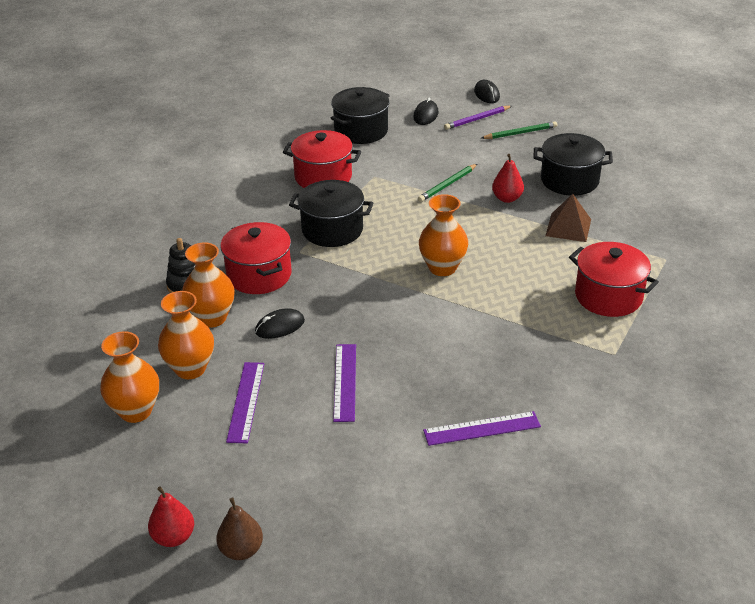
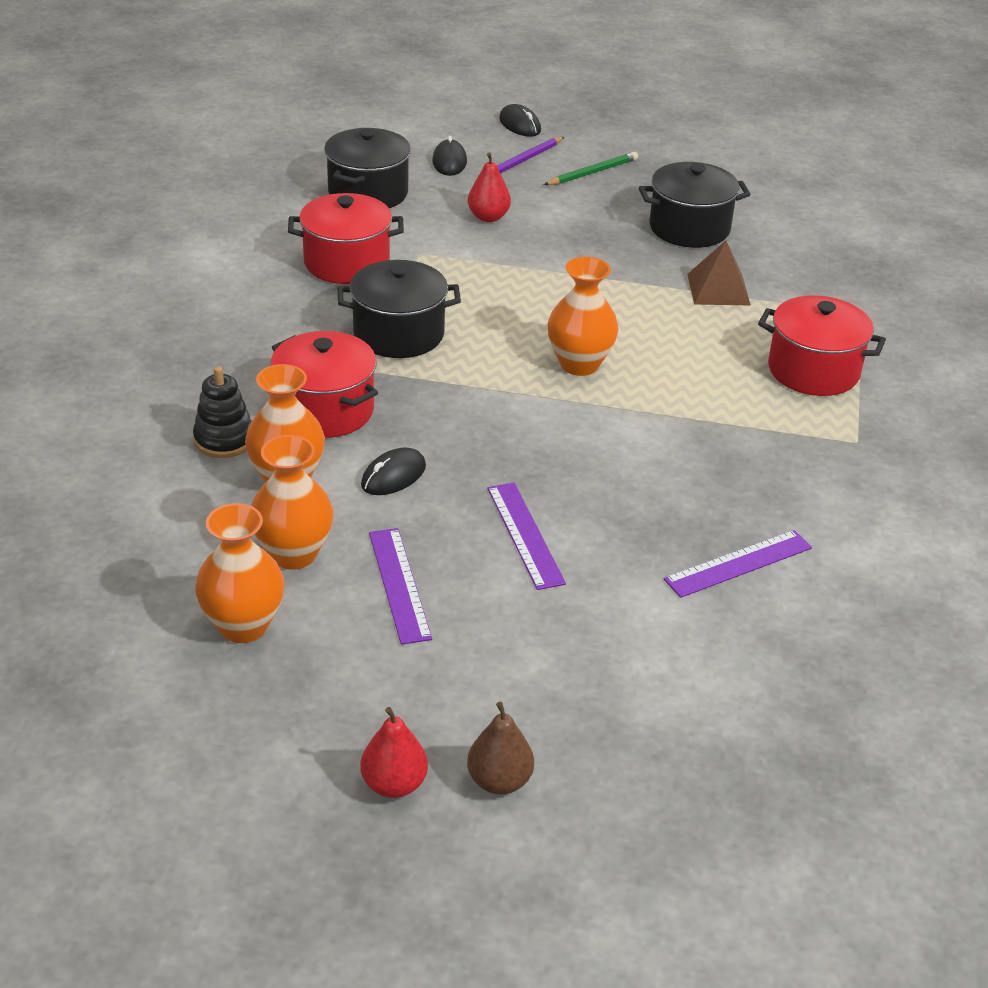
camera: 20 degrees left, 0 degrees up
green pencil [418,164,477,202] -> none
red pear [492,154,524,203] -> red pear moved to [468,153,511,222]

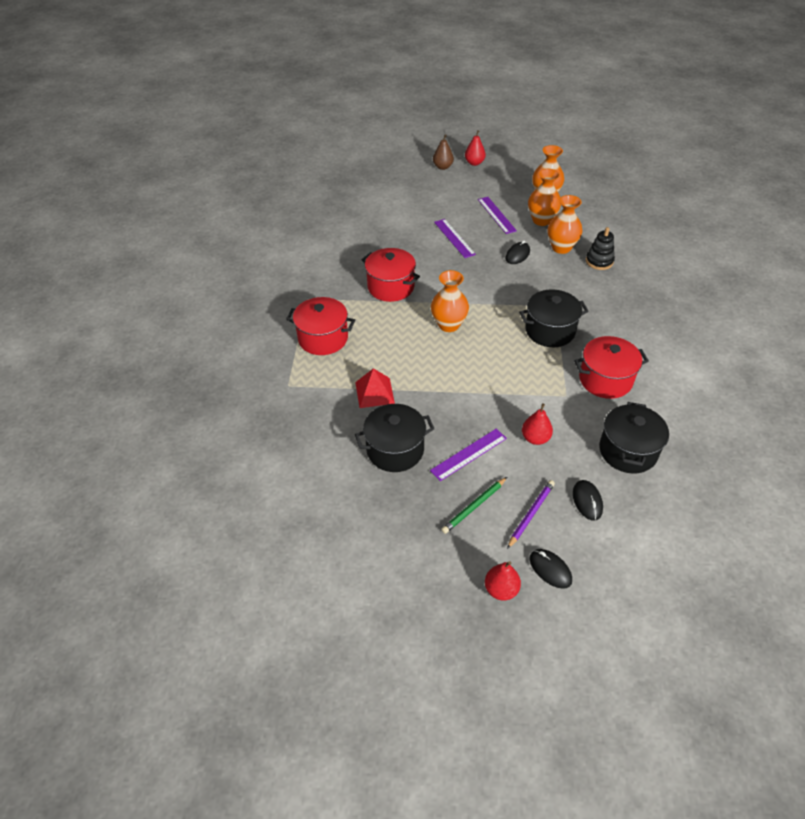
camera: 175 degrees right, 10 degrees up
red pot [271,331,378,438] -> red pot moved to [362,248,420,302]
purple ruler [664,530,812,598] -> purple ruler moved to [430,429,507,481]
brown pyramid [687,241,751,305] -> red pyramid [355,368,395,408]
none -> red pear [485,561,521,601]

